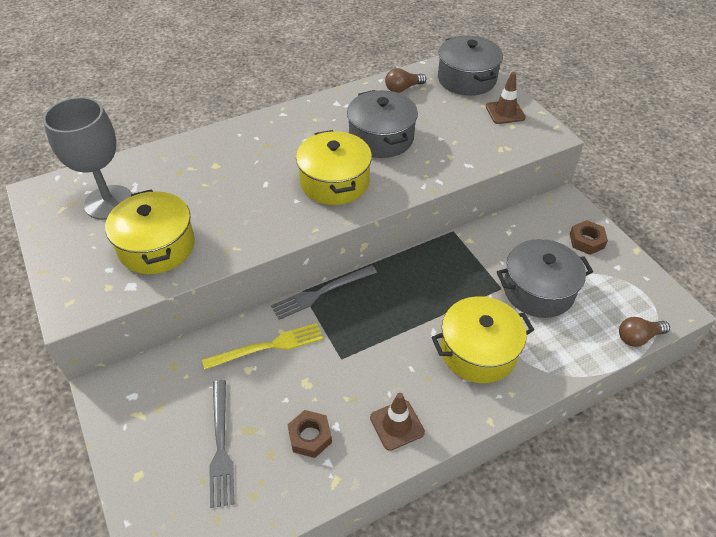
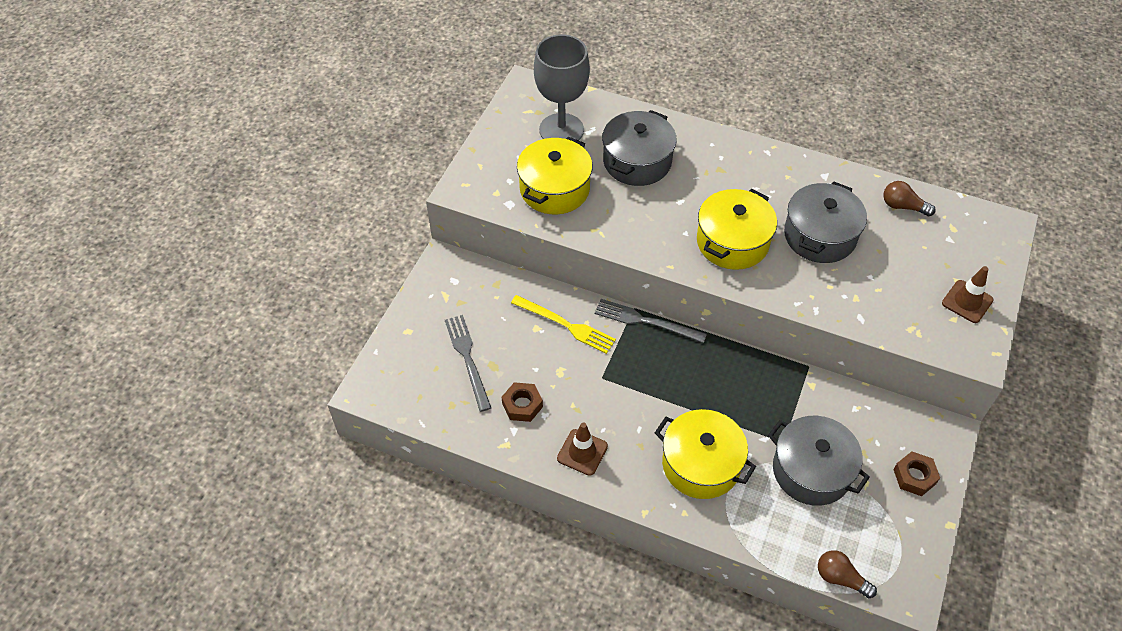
camera: 50 degrees right, 5 degrees up
grey fork [210,380,234,508] -> grey fork turned 120 degrees clockwise [445,315,491,412]
grey pot [438,36,503,96] -> grey pot moved to [602,110,677,186]

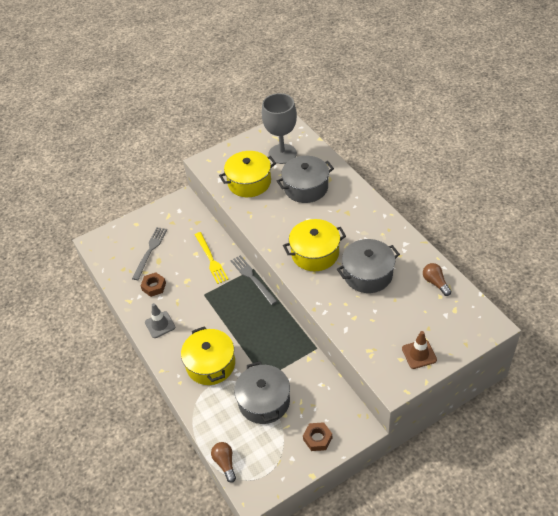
camera: 40 degrees right, 5 degrees down
brown traffic cone [557,422,608,476] -> grey traffic cone [145,303,175,338]

